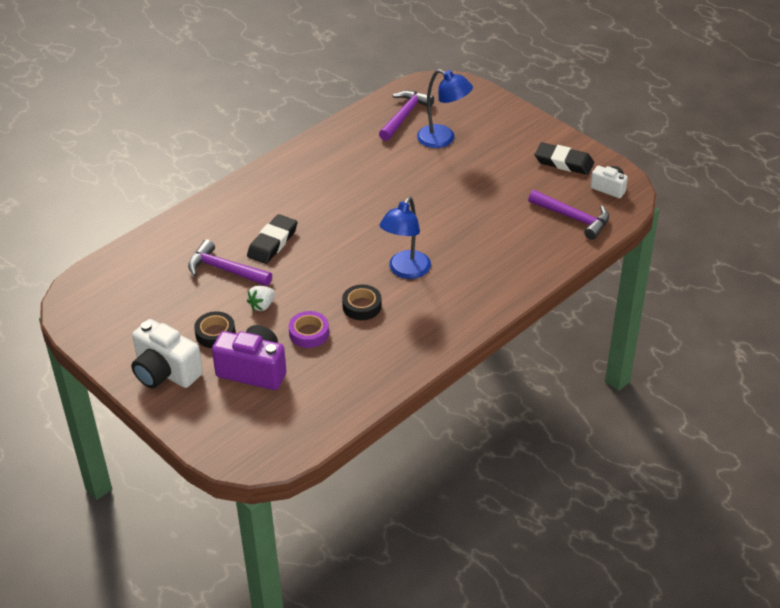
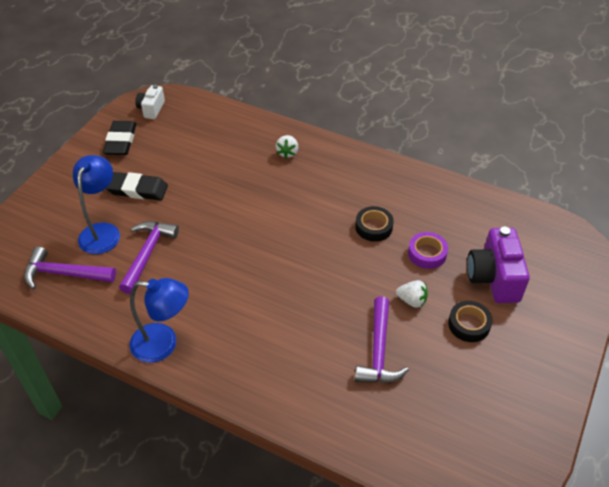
camera: 110 degrees left, 5 degrees up
white camera [131,319,203,389] -> none
black eraser [247,214,297,264] -> black eraser moved to [106,172,168,200]
blue lamp [380,197,431,279] -> blue lamp moved to [129,278,189,363]
purple hammer [528,190,609,240] -> purple hammer moved to [119,221,179,294]
none -> white strawberry [276,135,299,158]

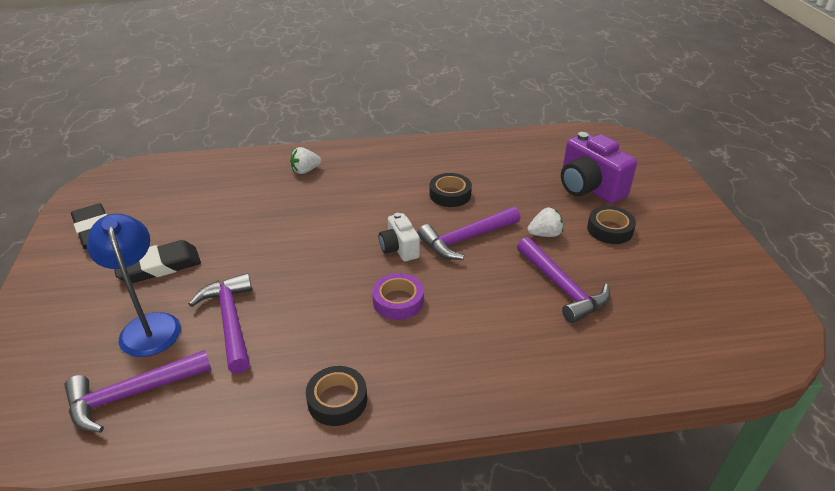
camera: 35 degrees left, 10 degrees down
blue lamp [129,278,189,363] -> black tape [306,366,367,426]
white camera [135,85,165,119] -> white camera moved to [379,213,420,262]
white strawberry [276,135,299,158] -> white strawberry turned 90 degrees clockwise [290,147,321,174]
purple tape [408,232,448,269] -> purple tape moved to [372,273,424,320]
none -> purple hammer [418,207,521,260]

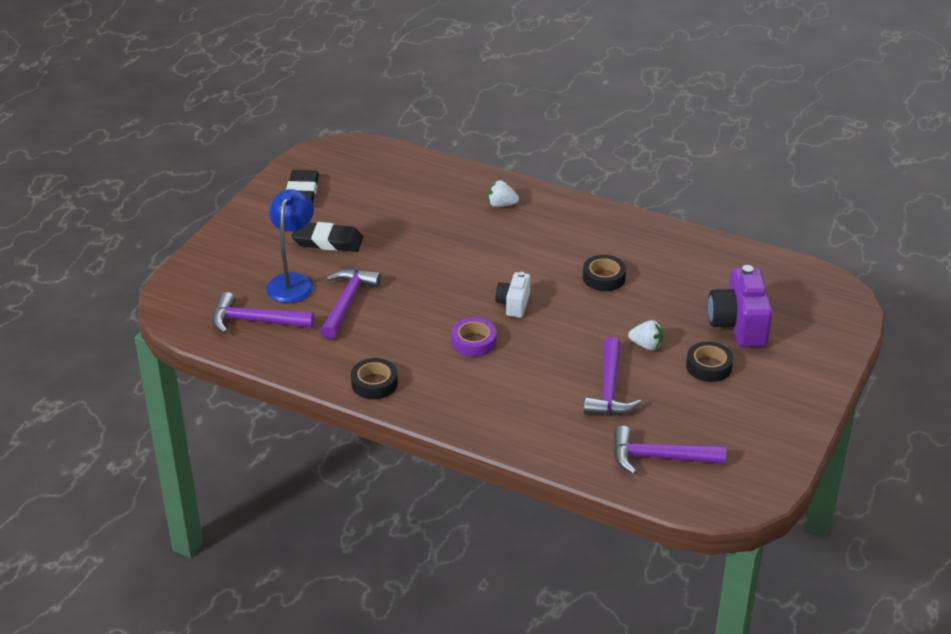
camera: 35 degrees right, 0 degrees up
purple hammer [418,207,521,260] -> purple hammer moved to [614,426,726,475]

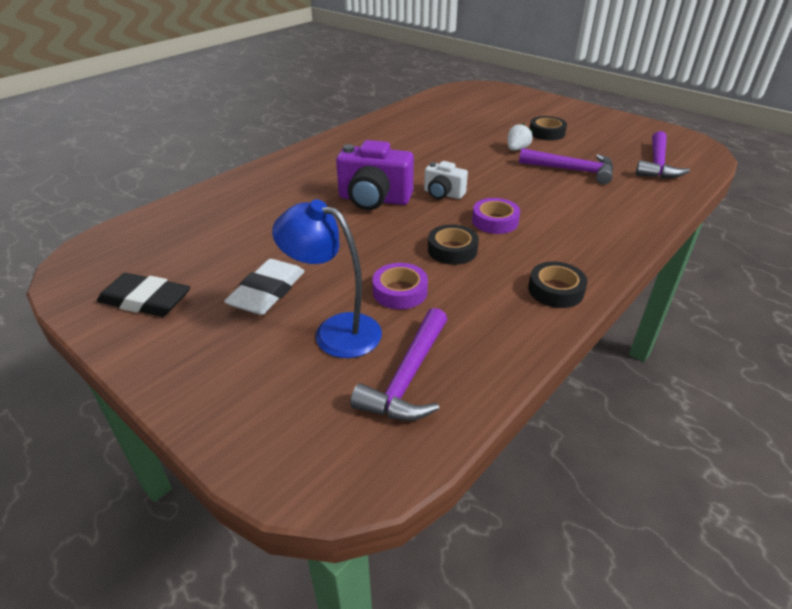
camera: 75 degrees left, 0 degrees up
black eraser [292,222,363,252] -> white eraser [224,259,305,315]
purple hammer [320,269,381,339] -> purple tape [372,263,428,309]
white strawberry [488,180,519,207] -> none
black tape [583,255,626,291] -> black tape moved to [428,224,479,265]
purple camera [708,265,773,347] -> purple camera moved to [336,140,414,210]

